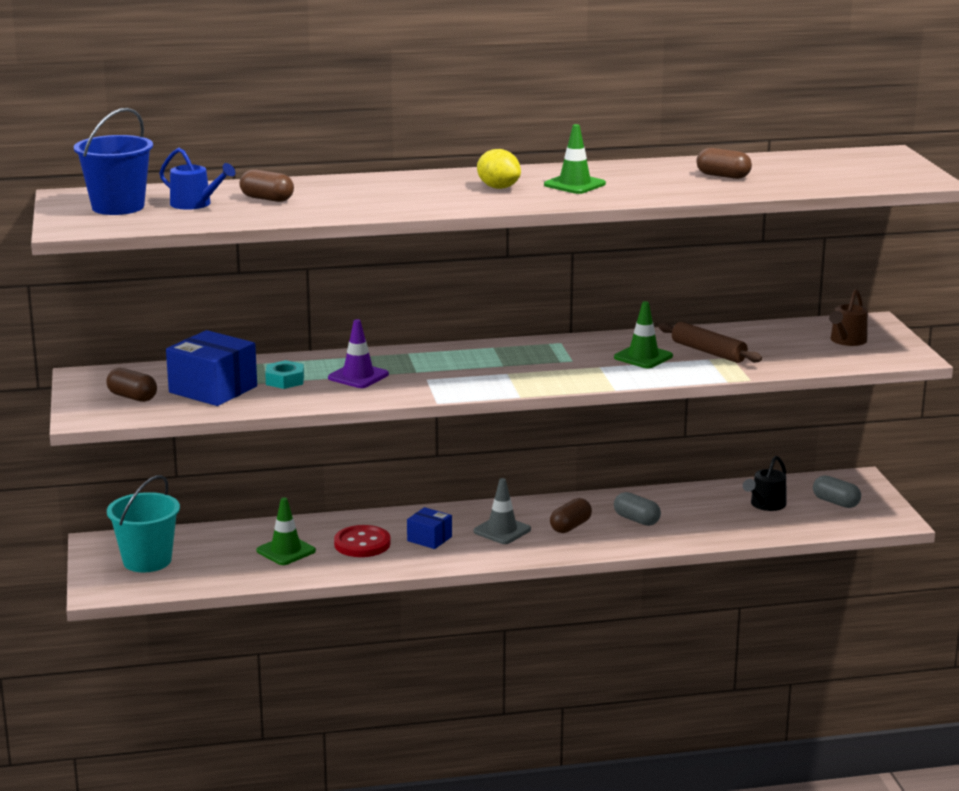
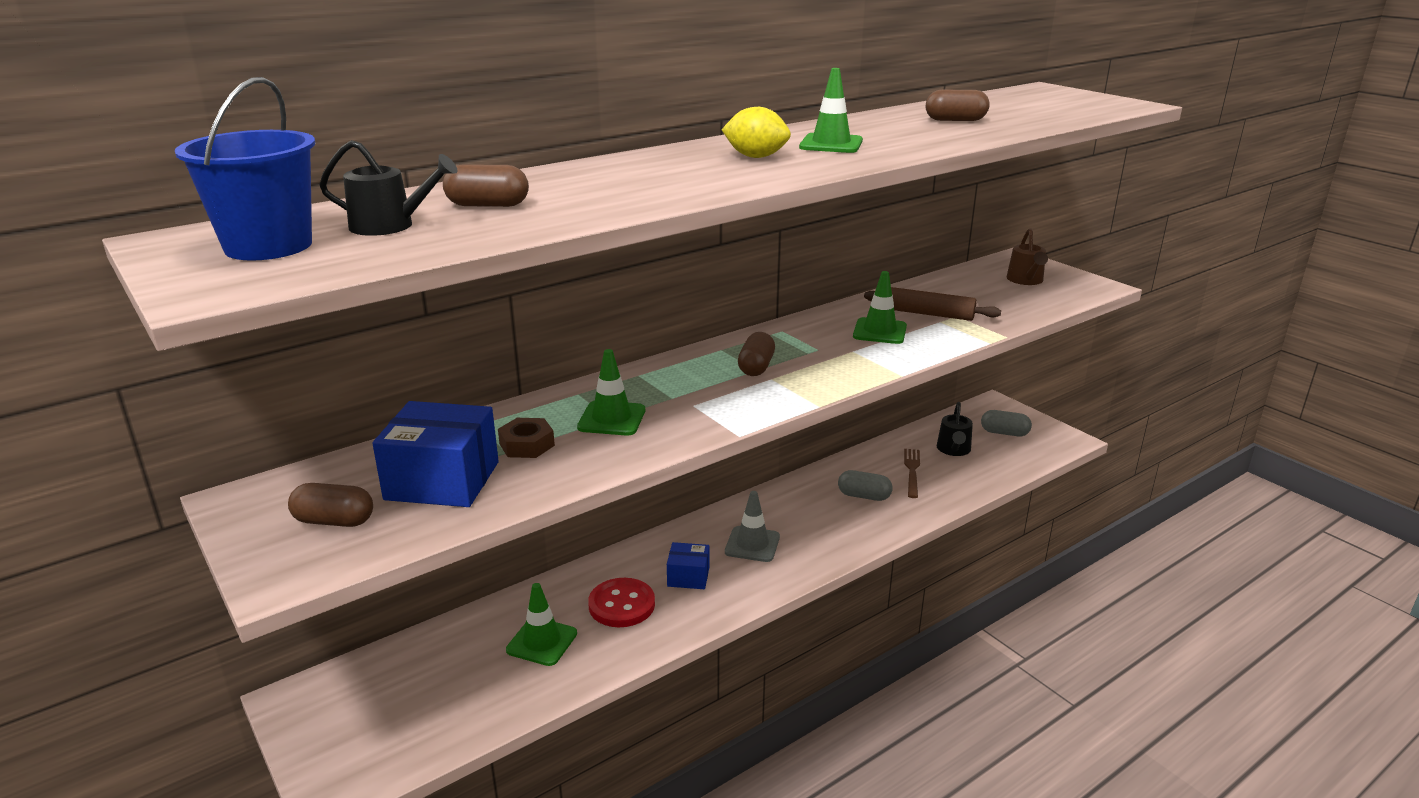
camera: 25 degrees left, 5 degrees up
turquoise bucket [107,475,180,572] -> none
blue watering can [159,148,235,210] -> black watering can [319,140,458,236]
turquoise nut [265,360,304,389] -> brown nut [498,418,555,458]
purple traffic cone [328,319,389,388] -> green traffic cone [577,349,645,435]
brown capsule [550,498,592,533] -> brown capsule moved to [738,332,775,376]
none -> brown fork [904,449,920,498]

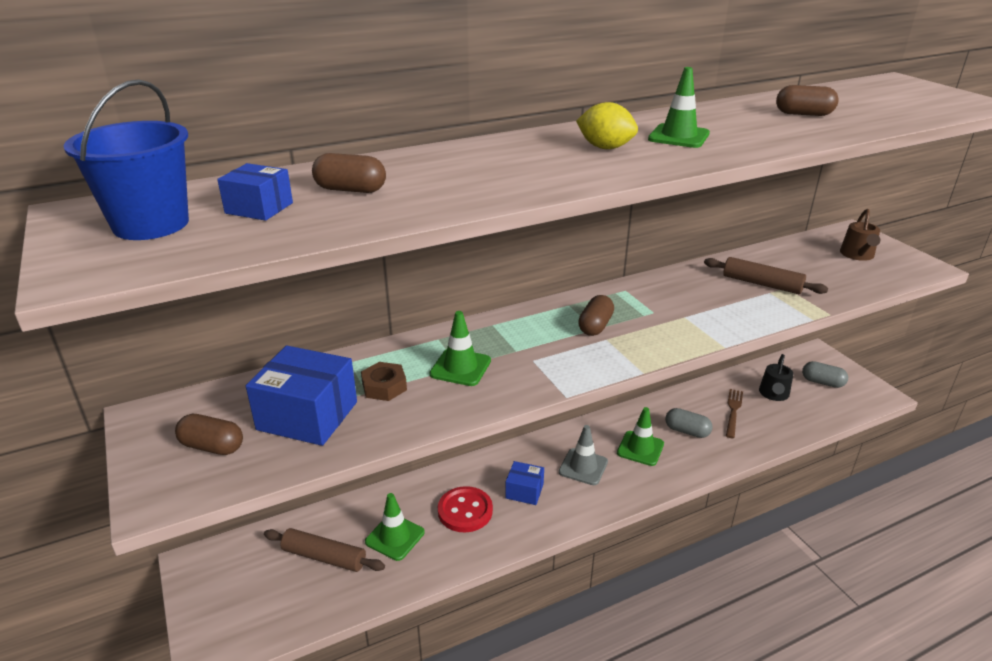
camera: 10 degrees right, 5 degrees up
black watering can [319,140,458,236] -> blue box [217,163,293,221]
green traffic cone [853,271,907,344] -> green traffic cone moved to [617,407,664,466]
none -> brown rolling pin [264,528,385,572]

